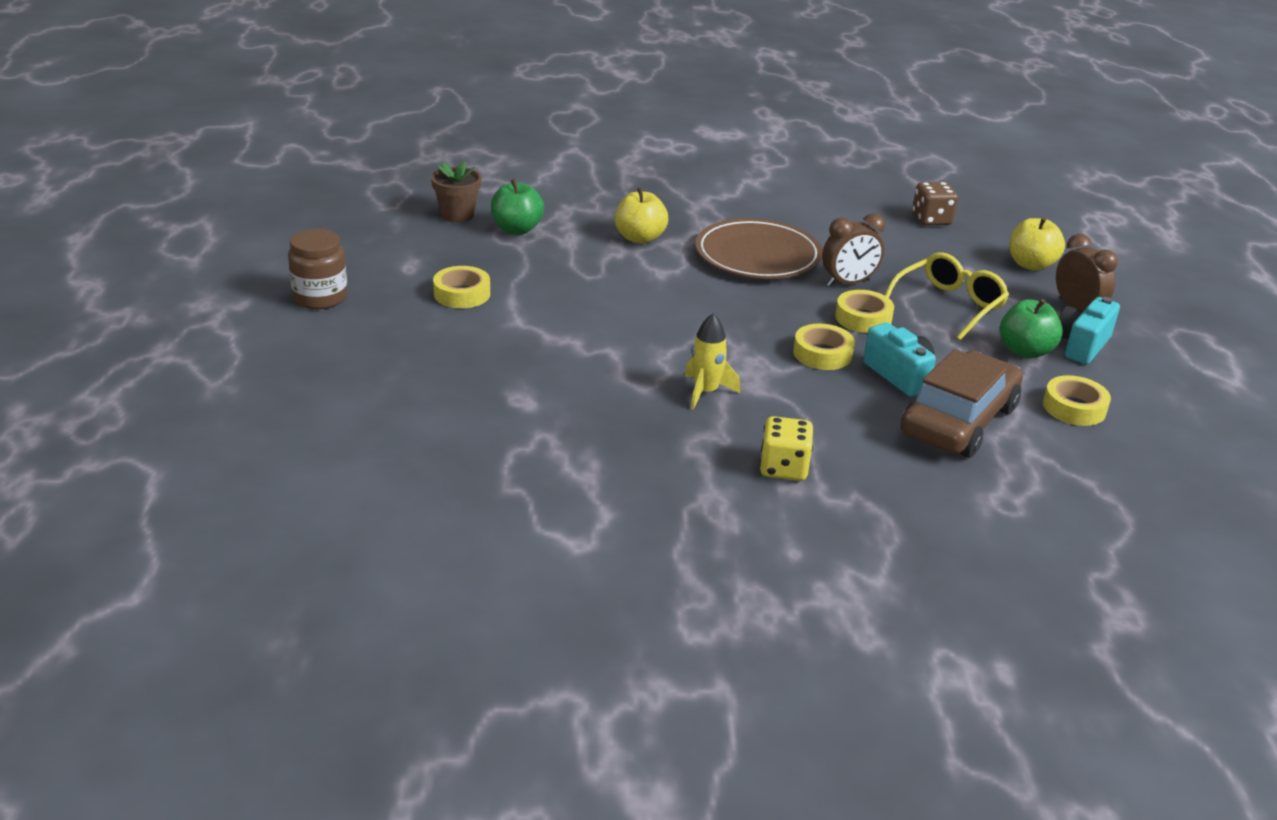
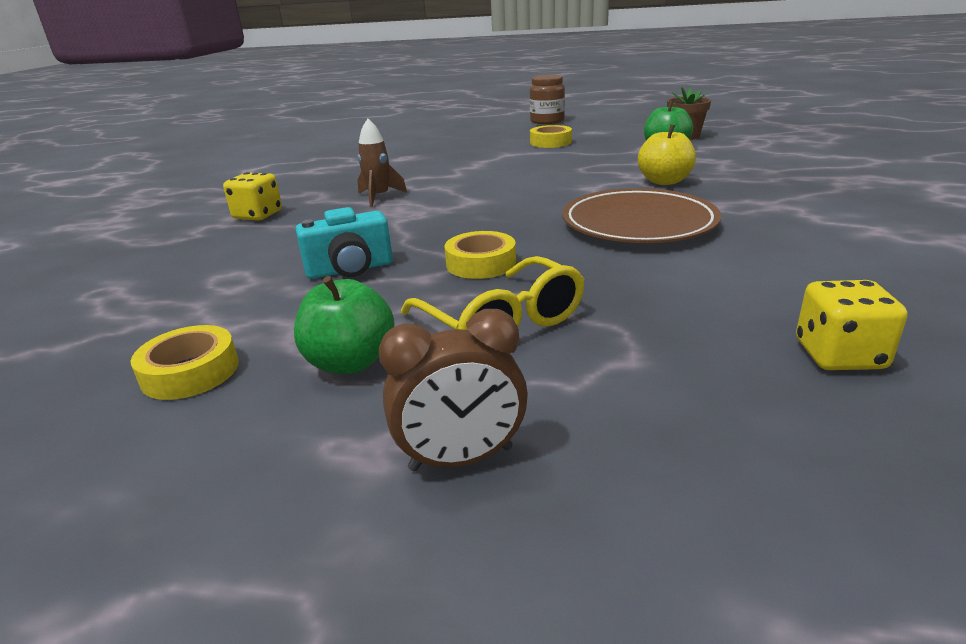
camera: 105 degrees right, 5 degrees down
yellow rocket [685,313,740,410] -> brown rocket [358,119,407,207]
yellow tape [793,324,855,370] -> none
brown clock [822,213,885,287] -> none
brown car [901,349,1023,458] -> none
brown dice [912,182,958,226] -> yellow dice [796,280,907,370]
yellow apple [1009,217,1065,271] -> none
turquoise camera [1059,297,1120,364] -> none

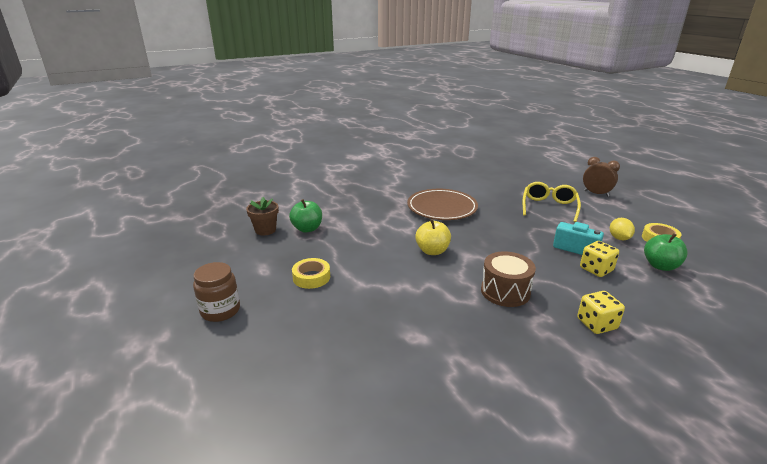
camera: 130 degrees left, 0 degrees up
green apple [294,276,395,374] -> green apple moved to [644,233,688,271]
brown rocket [358,119,407,207] -> brown drum [481,251,536,307]
yellow tape [445,231,516,279] -> none
yellow apple [638,124,696,185] -> yellow apple moved to [415,219,451,255]
yellow dice [796,280,907,370] -> yellow dice moved to [580,241,619,277]
none -> yellow lemon [610,218,635,241]

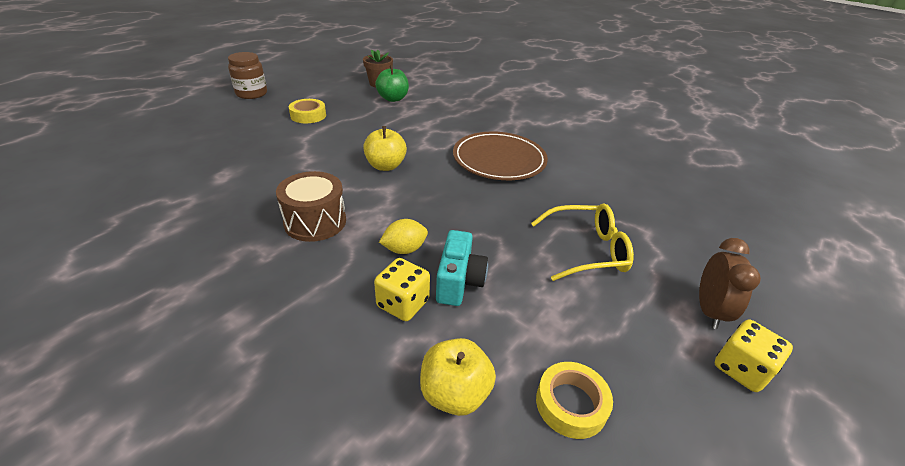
camera: 65 degrees right, 10 degrees up
yellow dice [577,291,625,334] -> yellow dice moved to [715,319,793,392]
yellow lemon [610,218,635,241] -> yellow lemon moved to [379,219,428,254]
green apple [644,233,688,271] -> yellow apple [420,338,496,416]

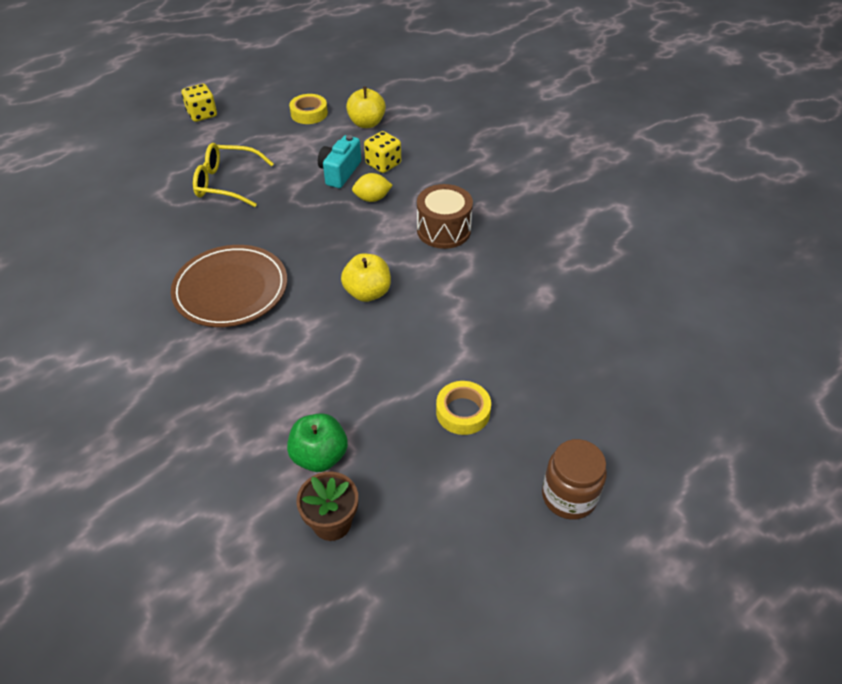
camera: 165 degrees left, 10 degrees up
brown clock [699,238,761,329] -> none

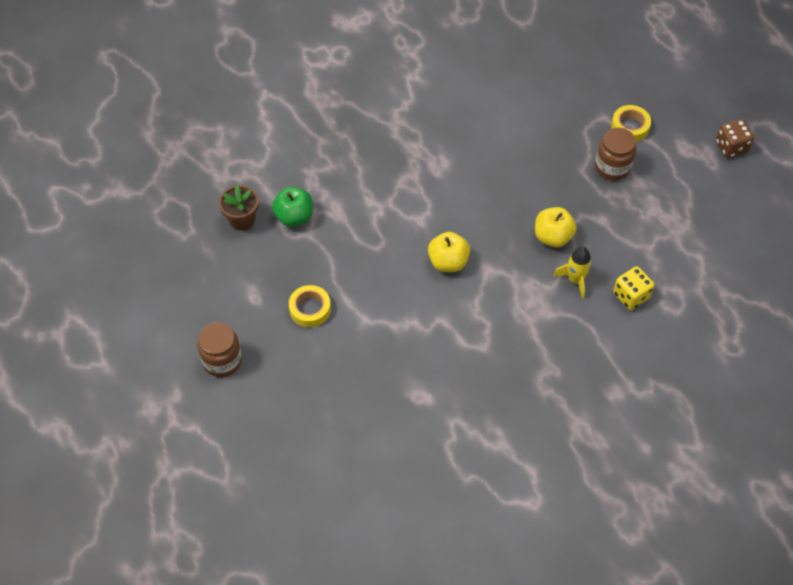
camera: 100 degrees right, 10 degrees up
brown plate [171,245,287,327] -> none
yellow dice [182,84,217,122] -> brown dice [716,119,754,158]
yellow glasses [193,143,274,207] -> brown jar [595,128,636,181]
yellow tape [289,94,328,124] -> yellow tape moved to [611,105,651,142]
turquoise camera [318,135,361,188] -> none
yellow apple [346,87,386,128] -> yellow apple moved to [535,207,577,247]
yellow lemon [352,173,393,202] -> yellow rocket [553,247,592,299]
brown drum [417,184,473,249] -> none

